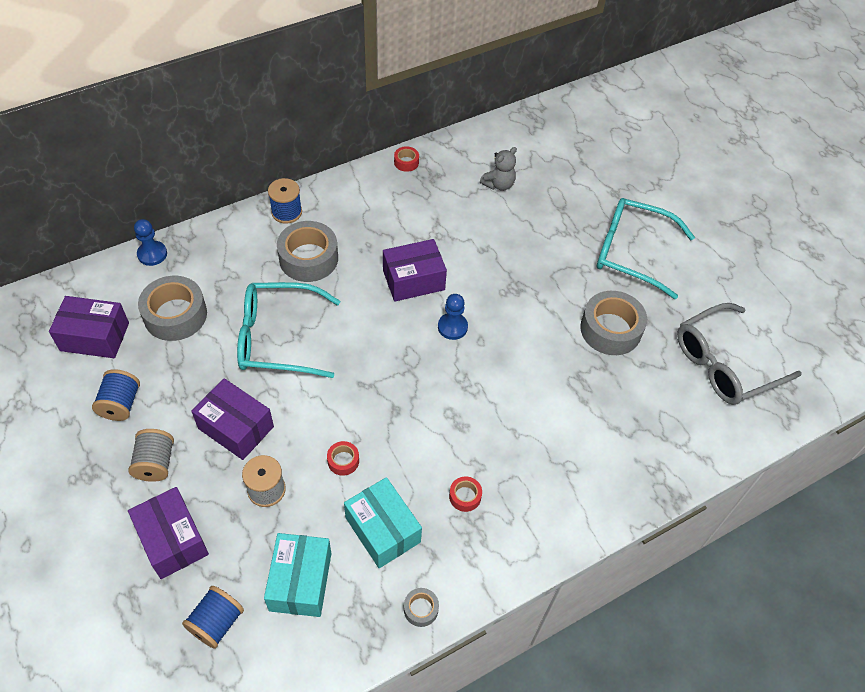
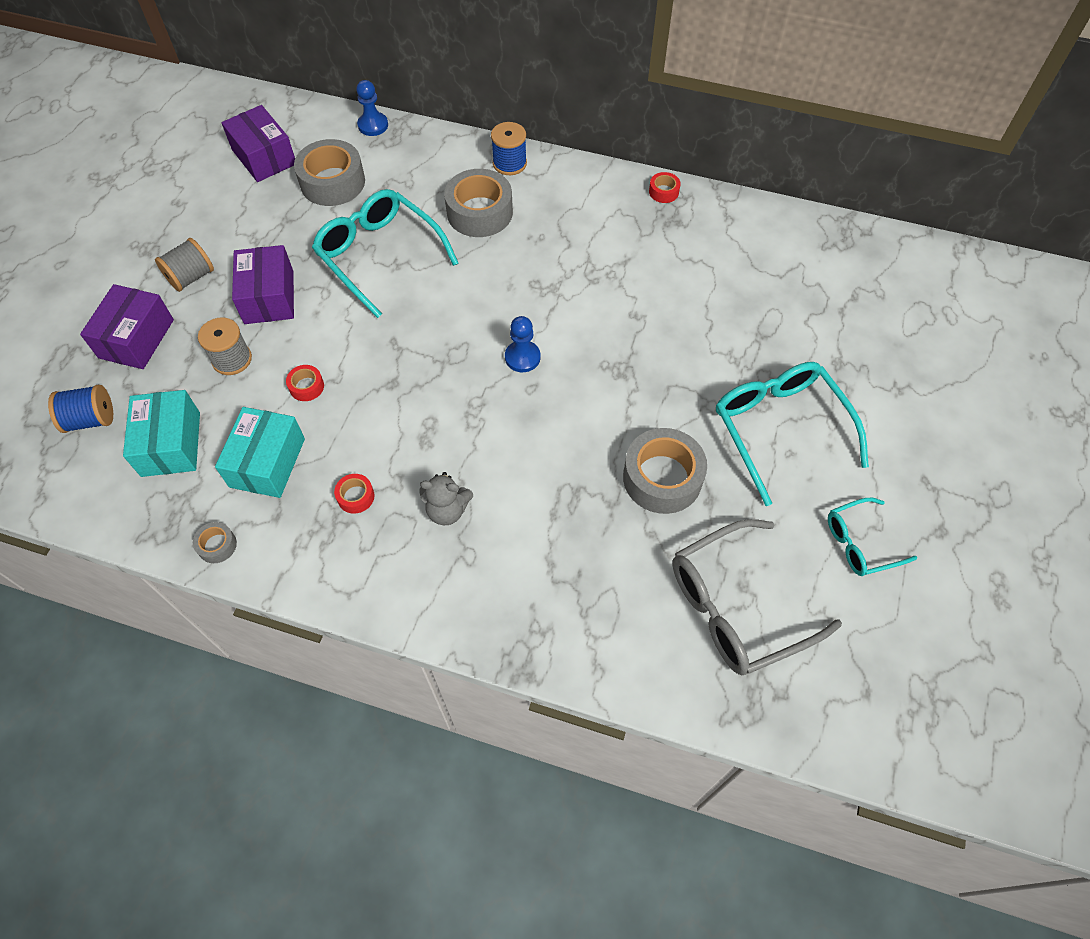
camera: 50 degrees right, 5 degrees up
blue spool [92,369,140,421] -> none
turquoise box [264,533,331,617] -> turquoise box turned 60 degrees counterclockwise [123,390,200,477]
purple box [383,239,447,302] -> none
grey teddy bear [480,147,517,191] -> grey teddy bear moved to [419,472,473,525]
grey glasses [677,303,802,405] -> grey glasses turned 45 degrees counterclockwise [673,519,842,676]
none -> turquoise glasses [828,498,918,576]

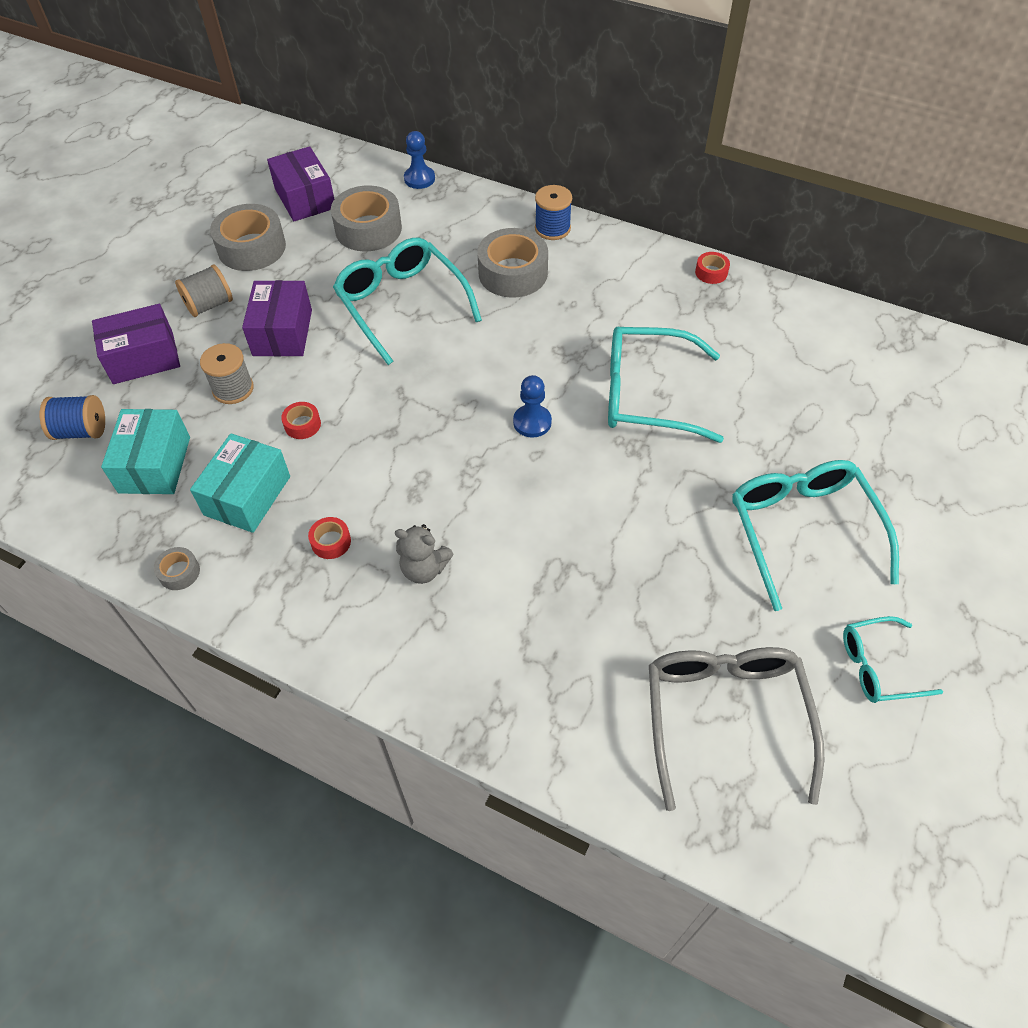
camera: 10 degrees right, 5 degrees down
purple box [80,284,174,369] -> purple box turned 45 degrees clockwise [92,304,180,384]
grey tape [623,428,707,514] -> grey tape moved to [210,204,286,271]
grey glasses [673,519,842,676] -> grey glasses turned 105 degrees clockwise [649,647,824,811]
none -> turquoise glasses [608,327,724,443]

